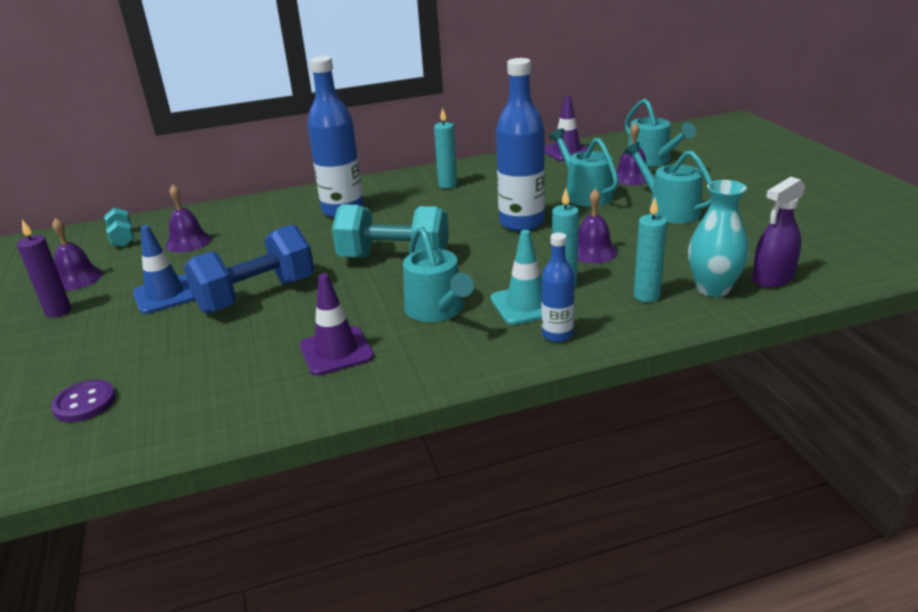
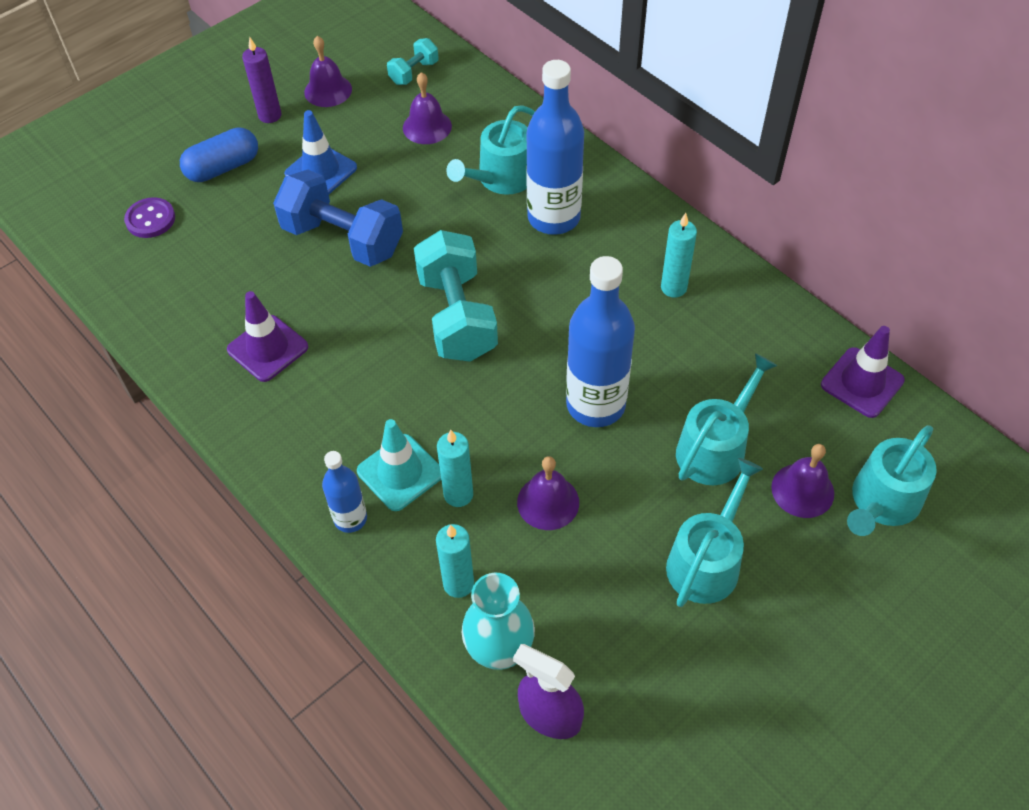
camera: 65 degrees right, 25 degrees up
turquoise watering can [403,227,474,322] -> turquoise watering can moved to [446,105,535,195]
none -> blue capsule [180,127,258,182]

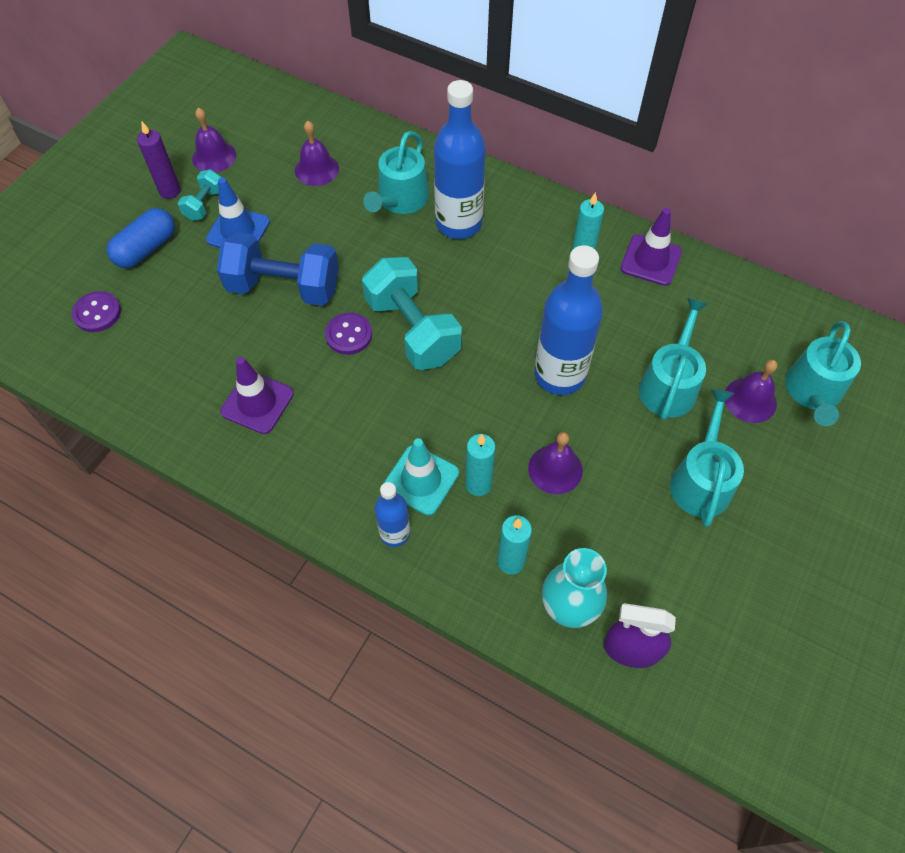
camera: 20 degrees left, 5 degrees up
turquoise dumbbell [387,38,438,85] -> turquoise dumbbell moved to [178,169,222,220]
purple traffic cone [821,326,905,418] -> purple traffic cone moved to [620,208,682,286]
none -> purple button [325,313,372,355]

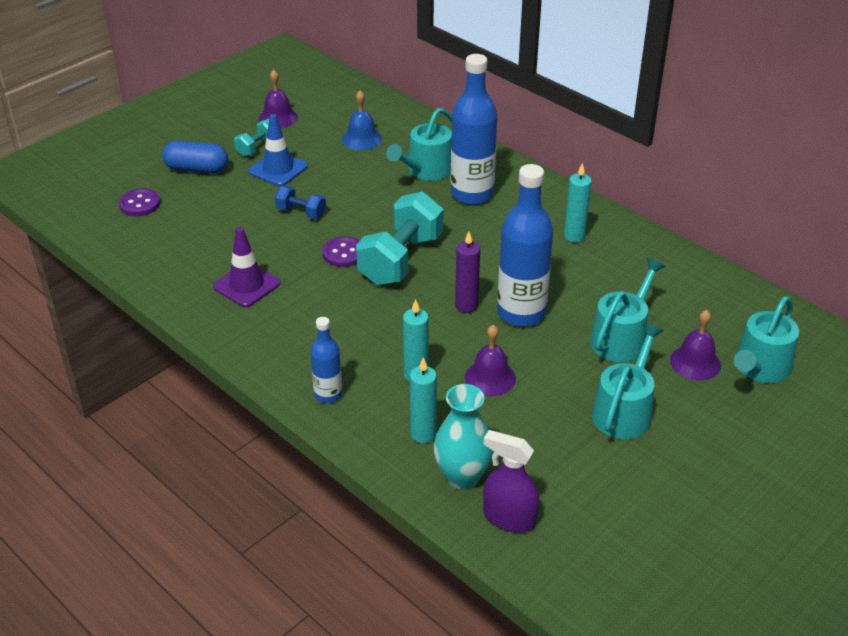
camera: 15 degrees right, 20 degrees down
blue capsule [107,208,175,268] -> blue capsule turned 45 degrees clockwise [162,141,228,173]
purple candle [137,122,181,199] -> purple candle moved to [455,231,480,313]
blue dumbbell [217,232,339,306] -> blue dumbbell [275,186,326,219], size x0.49
purple bell [295,121,339,186] -> blue bell [342,90,382,150]
turquoise dumbbell [362,257,462,370] -> turquoise dumbbell turned 45 degrees clockwise [356,192,444,286]
turquoise traffic cone [383,438,459,516] -> none
purple traffic cone [620,208,682,286] -> none

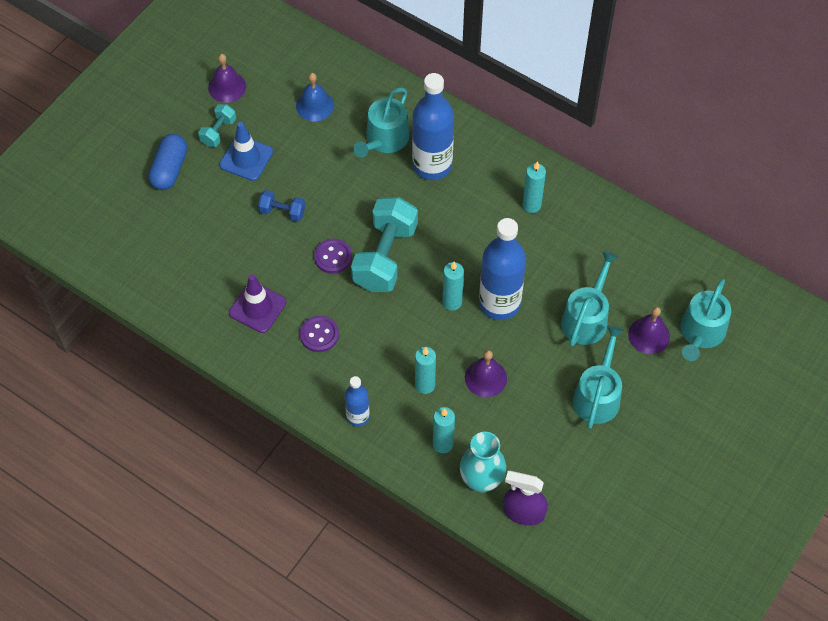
camera: 10 degrees left, 20 degrees up
purple button [119,188,160,216] -> purple button moved to [300,315,339,352]
blue capsule [162,141,228,173] -> blue capsule turned 75 degrees counterclockwise [148,134,187,190]
purple candle [455,231,480,313] -> turquoise candle [442,262,464,311]

